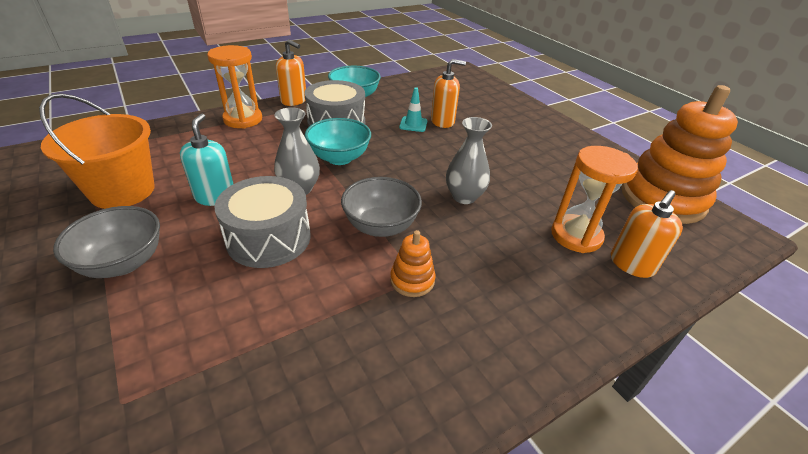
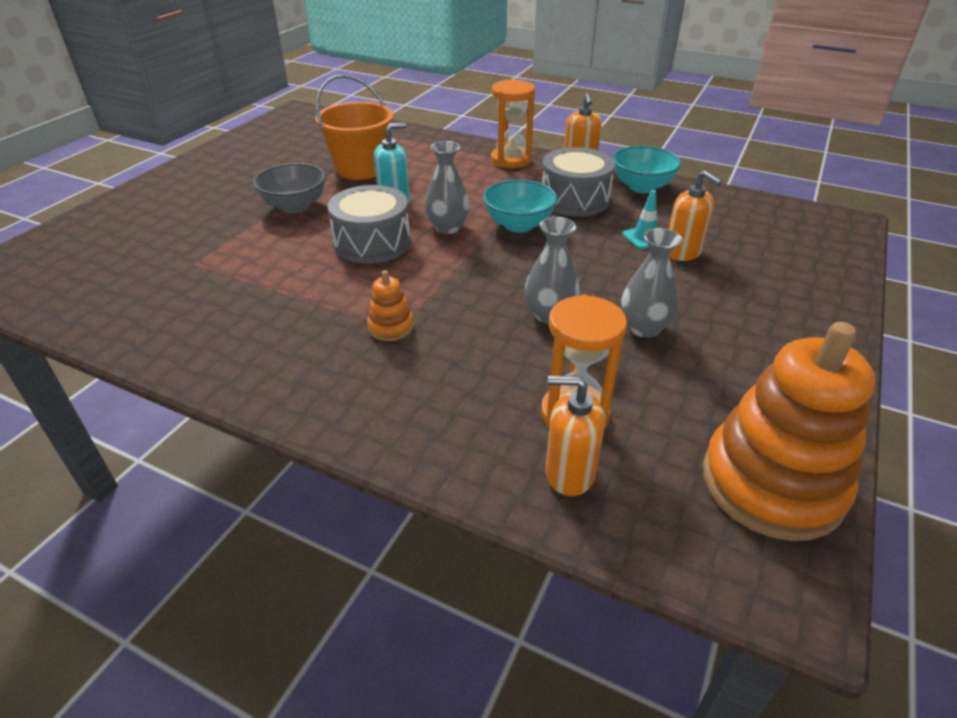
camera: 60 degrees right, 0 degrees up
grey bowl [341,177,422,237] -> none
none -> grey vase [621,228,683,338]

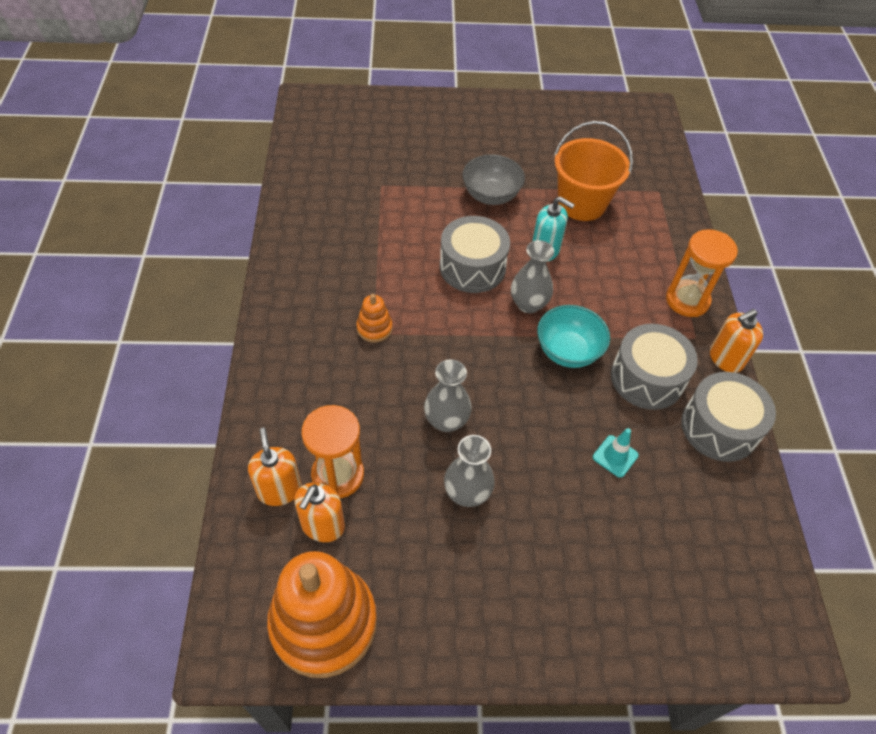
camera: 60 degrees right, 15 degrees up
turquoise bowl [613,146,681,193] -> grey drum [681,372,776,462]
orange soap dispenser [669,171,722,261] -> orange soap dispenser moved to [294,482,345,542]

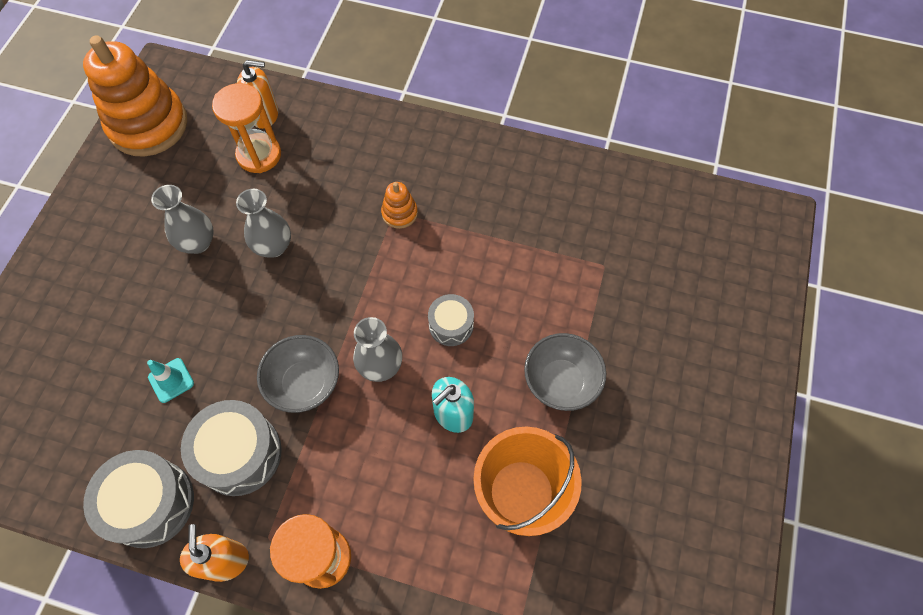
camera: 110 degrees right, 10 degrees up
orange soap dispenser [294,482,345,542] -> none
grey drum [440,216,510,293] -> grey drum [428,294,474,346], size x0.58
turquoise bowl [537,305,610,368] -> grey bowl [257,335,339,413]

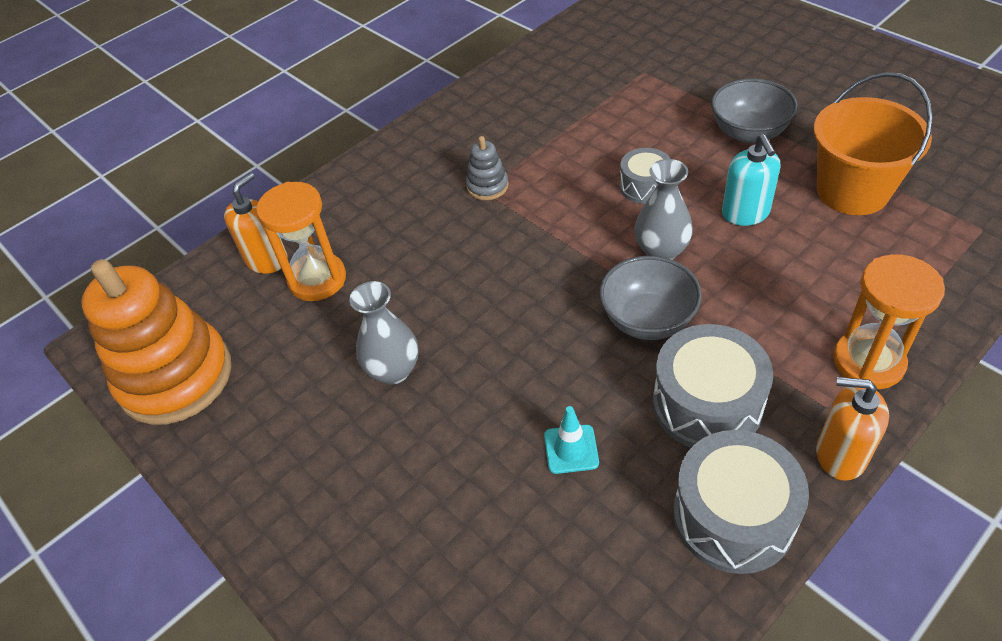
camera: 55 degrees left, 15 degrees down
grey vase [236,189,291,258] -> none
orange stacking toy [381,182,418,229] -> grey stacking toy [466,136,509,200]

